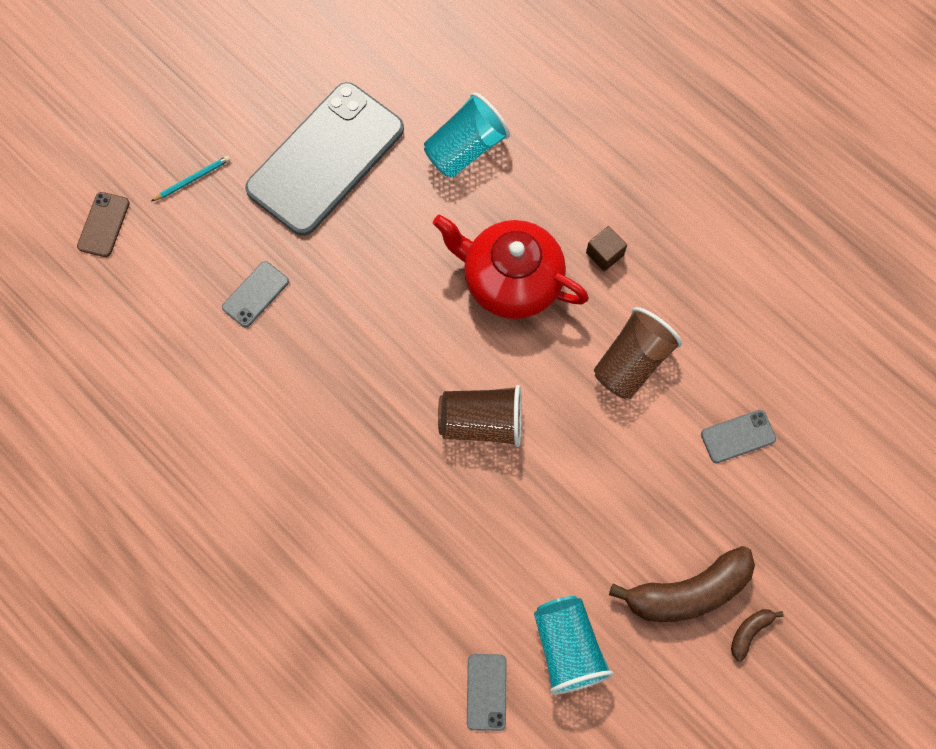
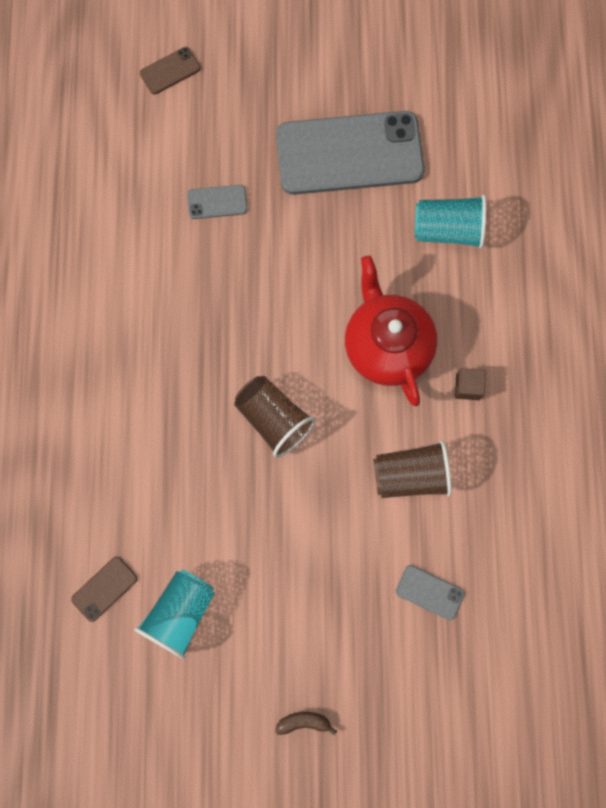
camera: 45 degrees right, 5 degrees up
turquoise pencil [152,156,230,201] -> none
grey phone [467,654,507,731] -> brown phone [71,556,138,622]
brown banana [609,546,755,622] -> none

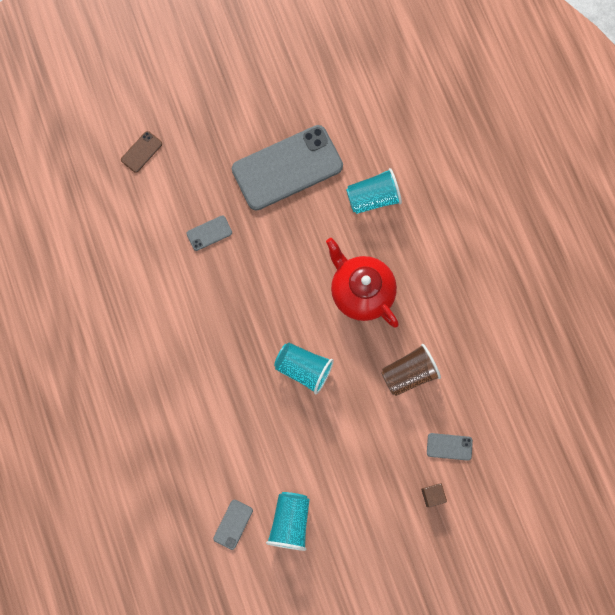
camera: 20 degrees left, 0 degrees up
brown phone [71,556,138,622] -> grey phone [213,500,253,550]
brown cup [234,376,315,458] -> turquoise cup [274,343,334,394]
brown banana [275,712,337,735] -> none
brown cube [455,368,486,400] -> brown cube moved to [421,484,447,507]

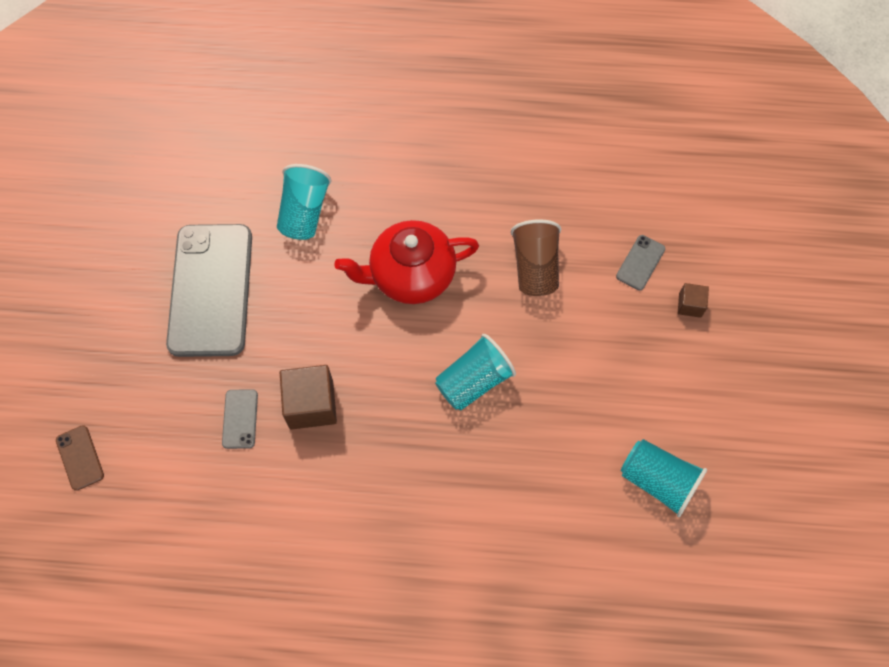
camera: 65 degrees left, 10 degrees down
grey phone [213,500,253,550] -> none
none -> brown cube [280,365,337,430]

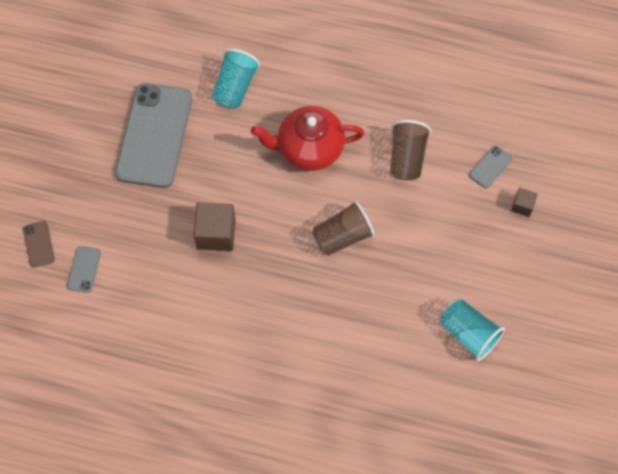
camera: 10 degrees right, 0 degrees up
grey phone [222,389,258,449] -> grey phone moved to [67,246,101,293]
turquoise cup [435,334,516,411] -> brown cup [312,201,375,256]

